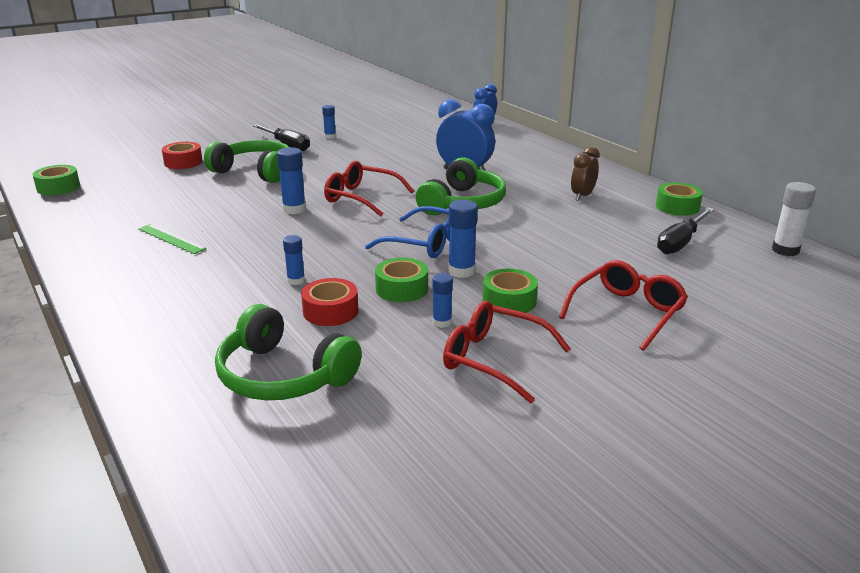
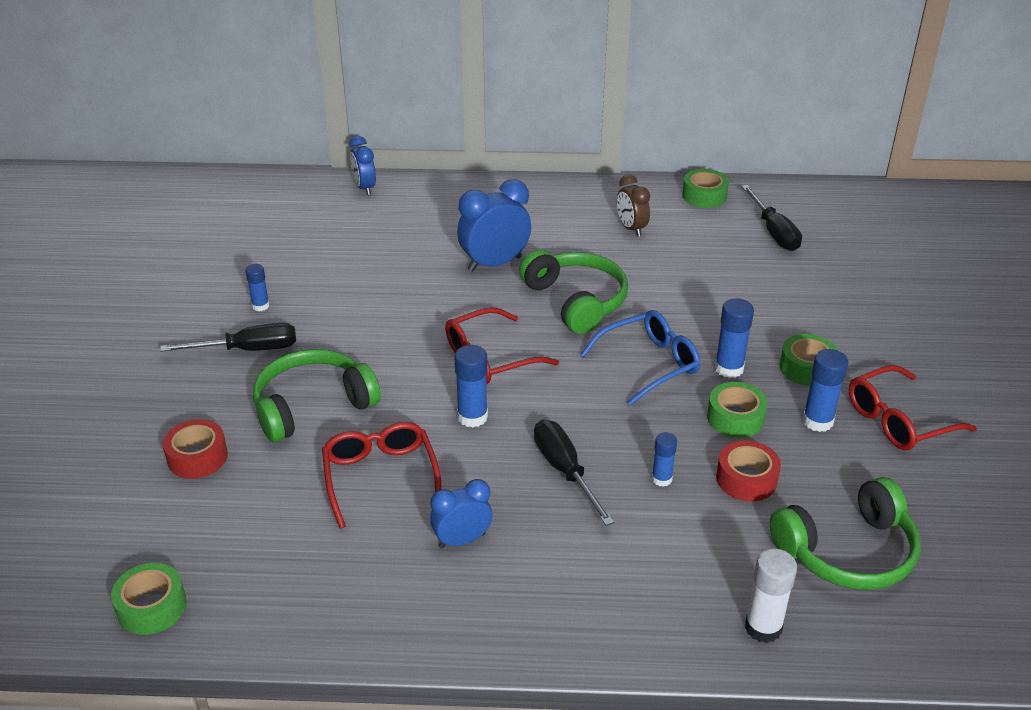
camera: 55 degrees left, 10 degrees up
green ruler [138,224,206,254] -> blue clock [430,479,492,549]
blue glue stick [432,273,453,328] -> blue glue stick [802,349,848,432], size x1.57
red glasses [559,260,688,351] -> red glasses moved to [322,422,442,529]
white glue stick [772,182,816,256] -> white glue stick moved to [745,549,797,643]
none -> black screwdriver [534,420,614,526]

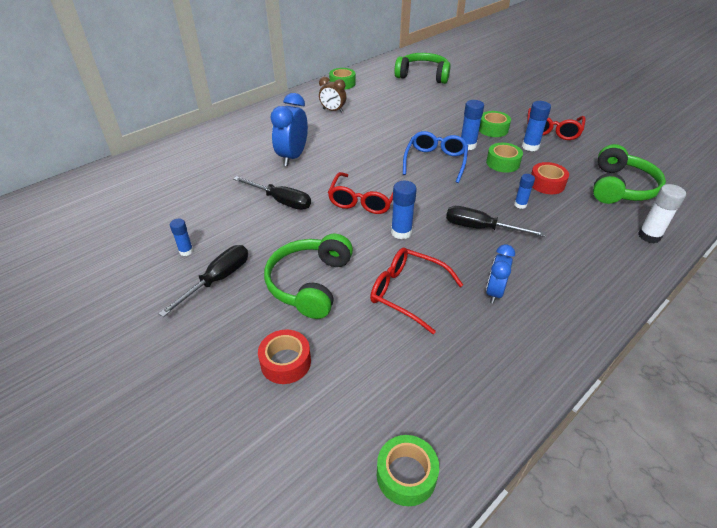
camera: 45 degrees left, 5 degrees up
blue clock [349,136,376,195] -> none
green headphones [519,249,628,334] -> green headphones moved to [394,53,451,84]
black screwdriver [742,185,802,251] -> black screwdriver moved to [233,176,311,210]

